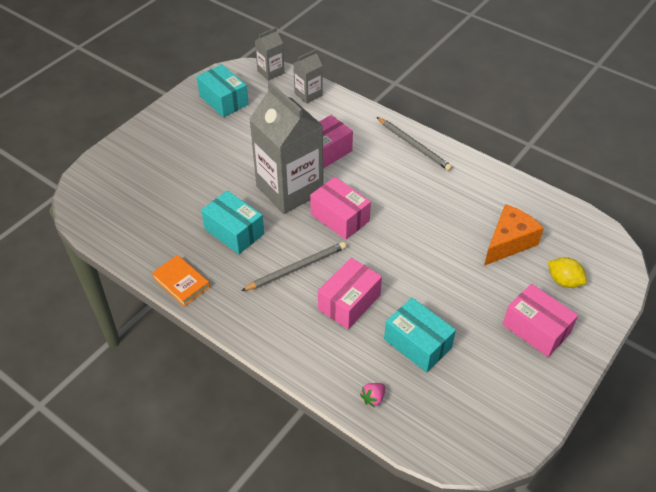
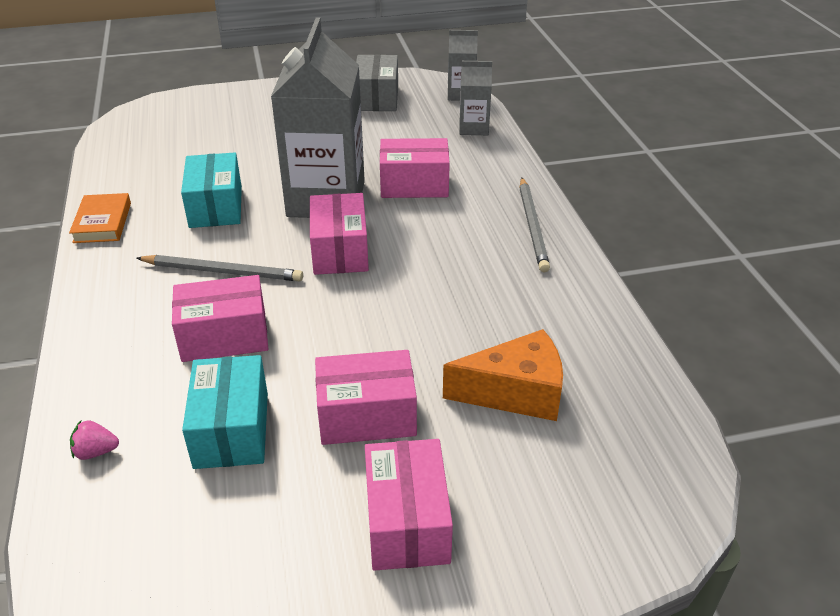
camera: 40 degrees right, 10 degrees down
turquoise box [197,64,248,117] -> grey box [356,54,398,111]
yellow lemon [548,257,587,288] -> none
none -> pink box [315,350,417,445]

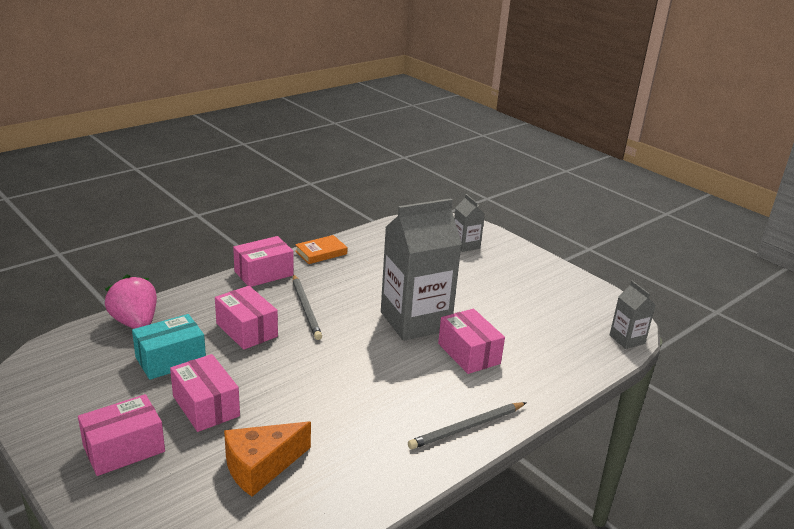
camera: 60 degrees right, 10 degrees down
pink strawberry [70,420,119,460] -> pink strawberry [105,274,157,329], size x2.30
turquoise box [181,152,242,228] -> none
pink box [310,193,369,275] -> pink box moved to [233,236,294,287]
grey box [356,54,398,111] -> none
orange cheese [443,329,563,421] -> orange cheese turned 90 degrees clockwise [224,421,311,497]
grey carton [459,61,492,135] -> grey carton moved to [454,194,485,252]

